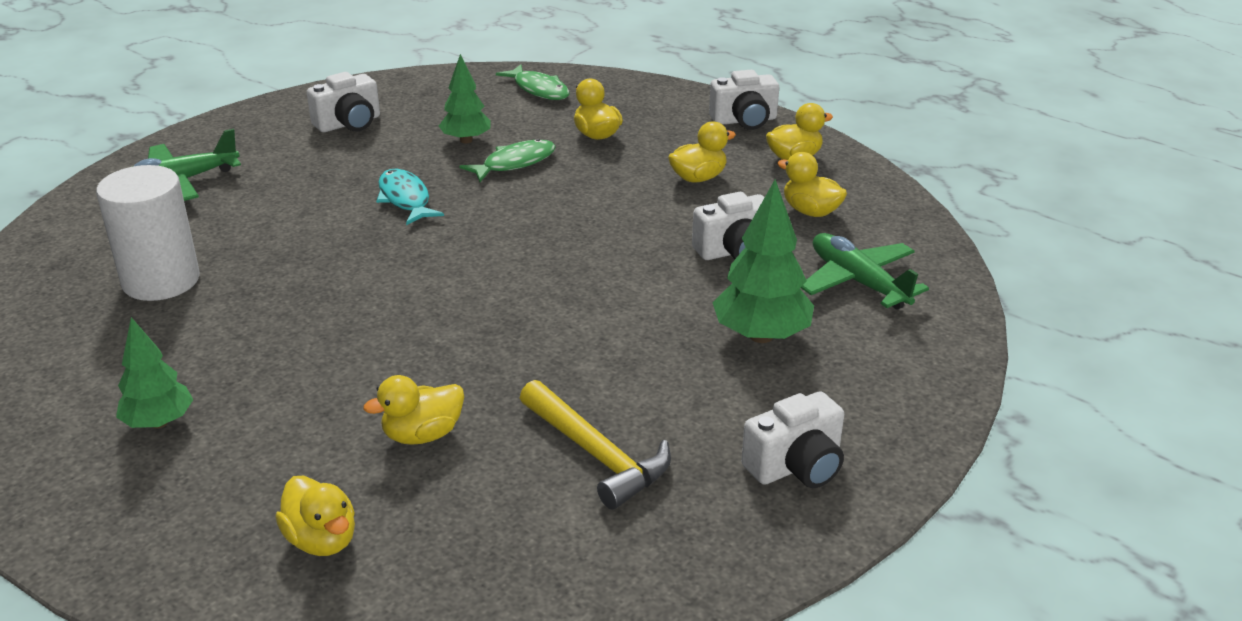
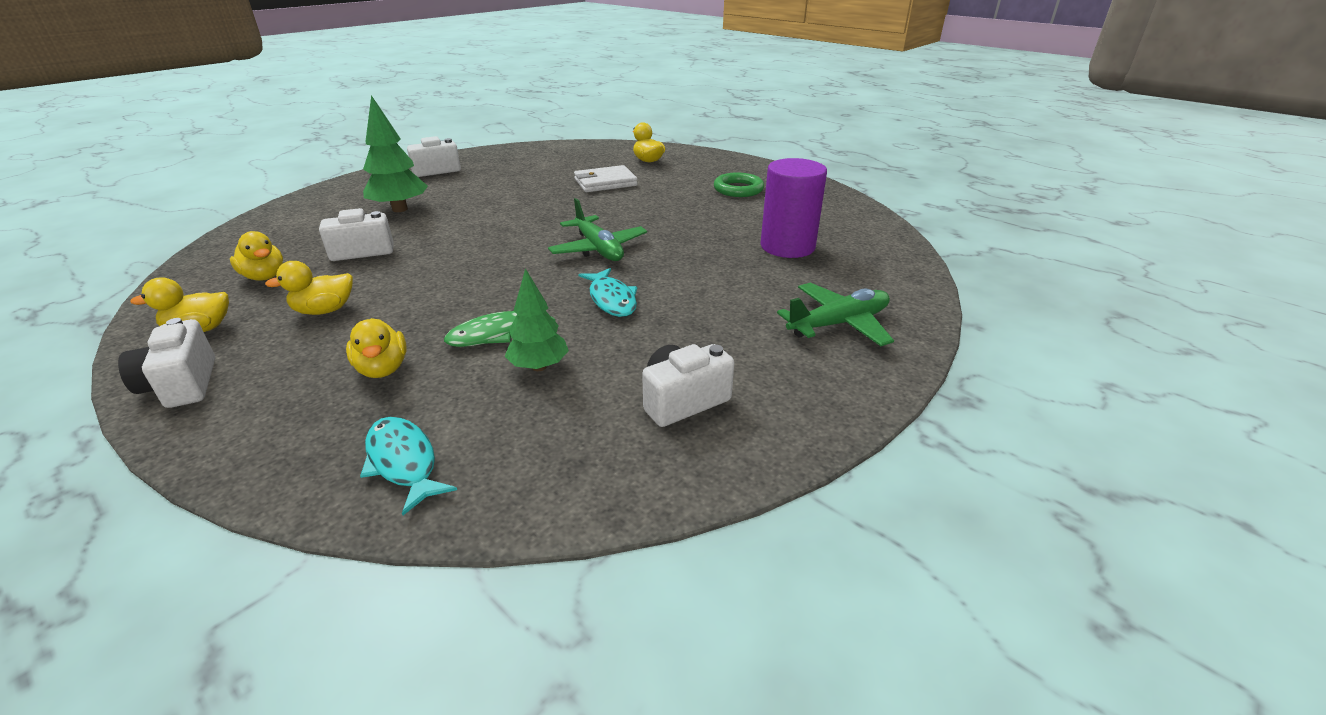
camera: 175 degrees left, 0 degrees up
white cylinder [96,165,200,301] -> purple cylinder [760,158,827,258]
green tree [116,317,193,429] -> green ring [714,172,764,197]
yellow duck [363,375,464,445] -> white wallet [574,165,637,192]
green fish [496,65,570,100] -> turquoise fish [360,417,457,515]
yellow hammer [520,380,671,510] -> none
white camera [709,70,779,130] -> white camera turned 105 degrees counterclockwise [118,318,215,408]
green plane [801,233,929,310] -> green plane moved to [548,198,647,261]

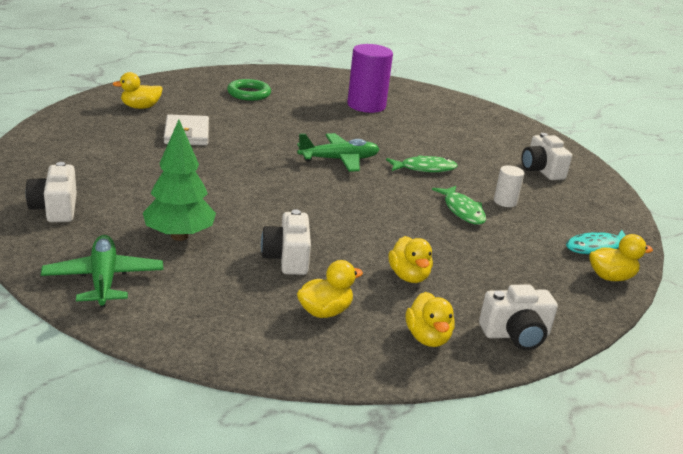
camera: 80 degrees left, 5 degrees down
yellow duck [346,318,407,378] -> yellow duck moved to [589,234,653,281]
green tree [505,268,569,371] -> white cylinder [494,165,524,207]
turquoise fish [578,268,637,317] -> green fish [386,155,458,173]
green plane [777,283,894,346] -> green plane moved to [41,235,163,307]

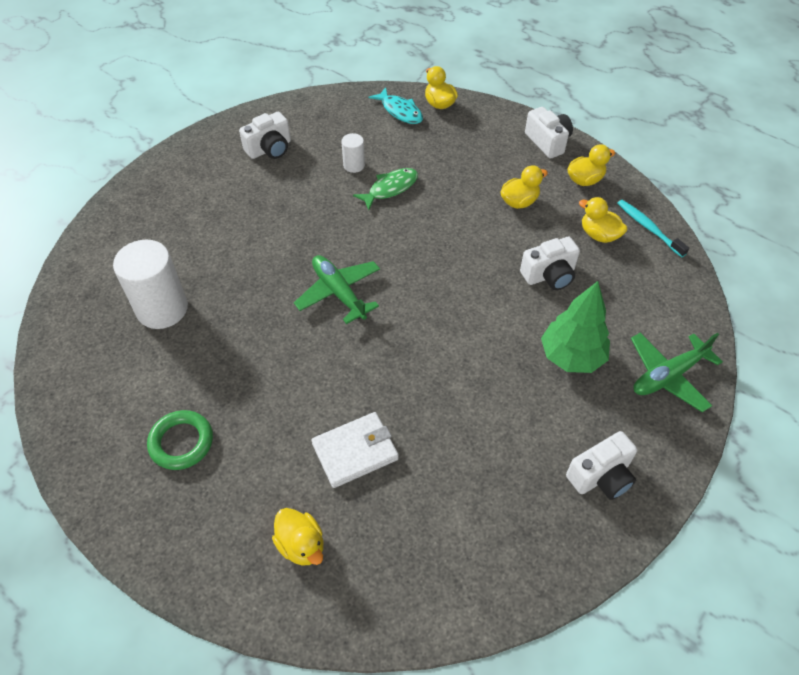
camera: 105 degrees left, 25 degrees up
purple cylinder [347,44,393,113] -> white cylinder [113,240,188,329]
green fish [386,155,458,173] -> none
none -> turquoise toothbrush [617,200,689,257]

